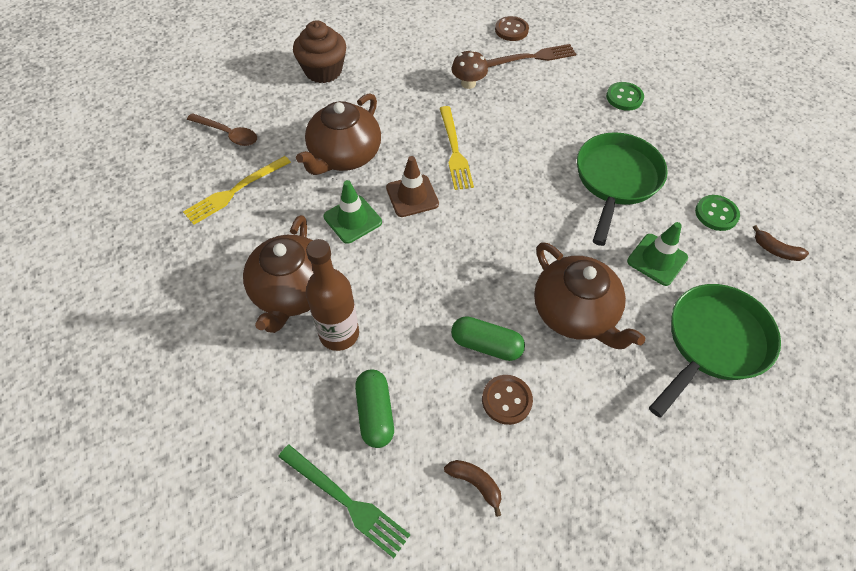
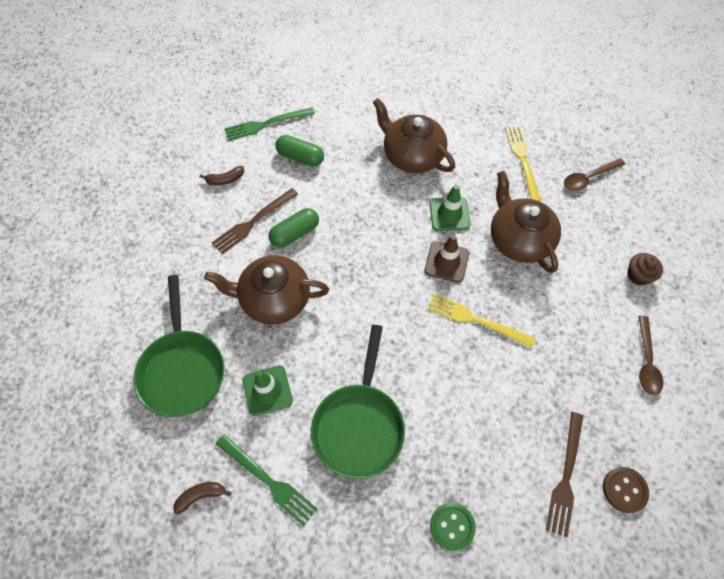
camera: 125 degrees right, 5 degrees up
brown cupcake [293,20,346,83] -> brown cupcake [627,253,663,285], size x0.60
brown bottle [306,239,359,351] -> none
brown mushroom [452,50,488,89] -> none
brown button [482,375,533,425] -> brown fork [212,188,298,254]
green pan [577,132,668,246] -> green pan turned 45 degrees clockwise [311,325,405,479]
green button [695,195,740,231] -> green fork [216,434,317,526]
none -> brown spoon [638,316,663,395]

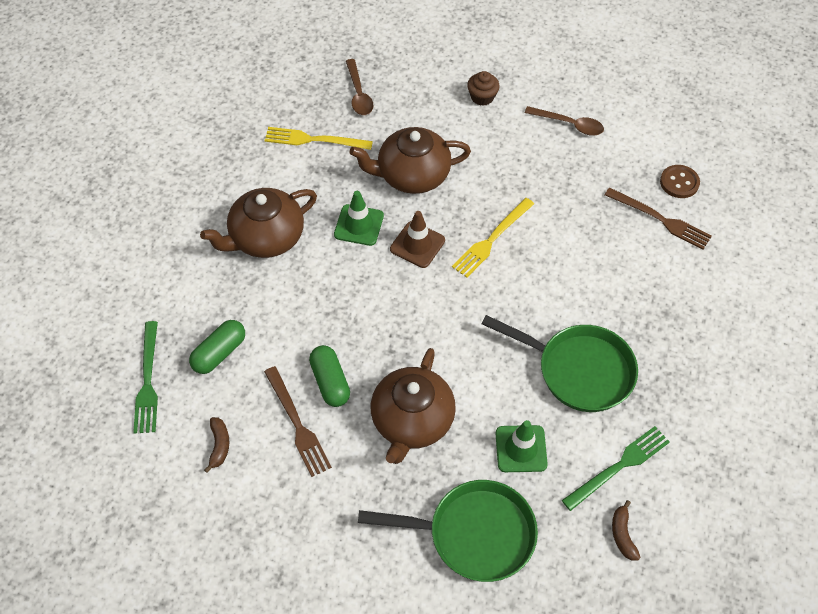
camera: 75 degrees left, 5 degrees down
green button [430,503,476,551] -> none

